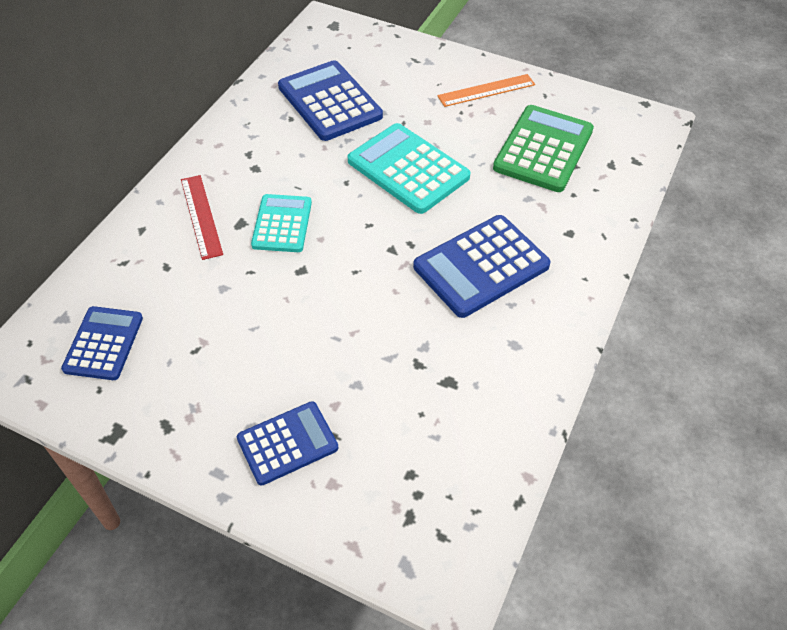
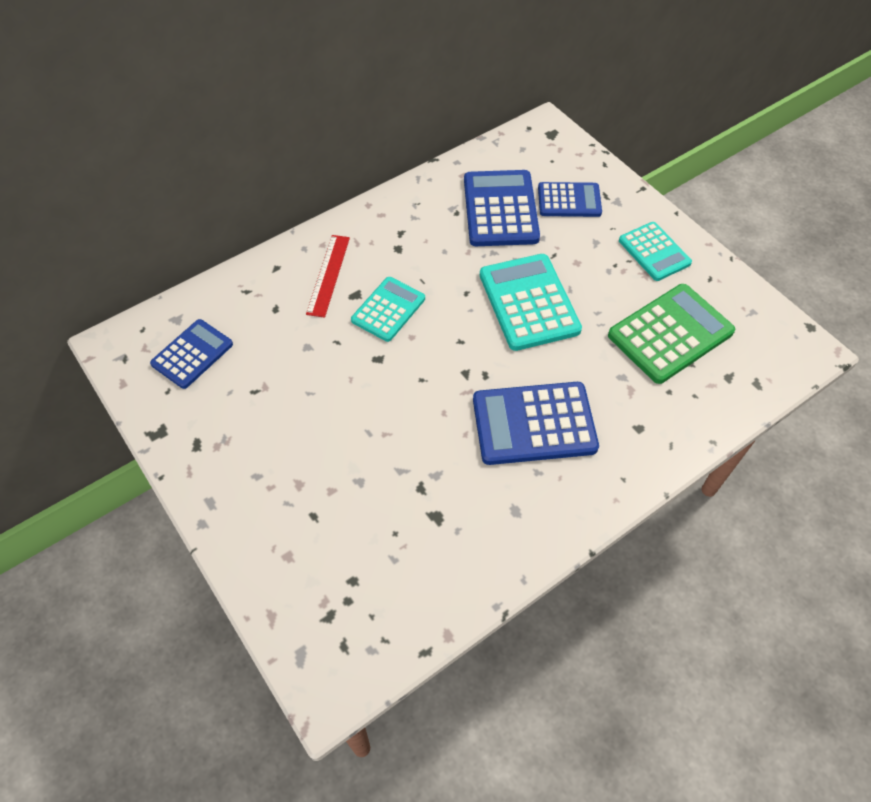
camera: 30 degrees right, 5 degrees up
blue calculator [237,401,338,485] -> blue calculator moved to [538,182,602,217]
orange ruler [437,74,535,107] -> turquoise calculator [619,222,692,281]

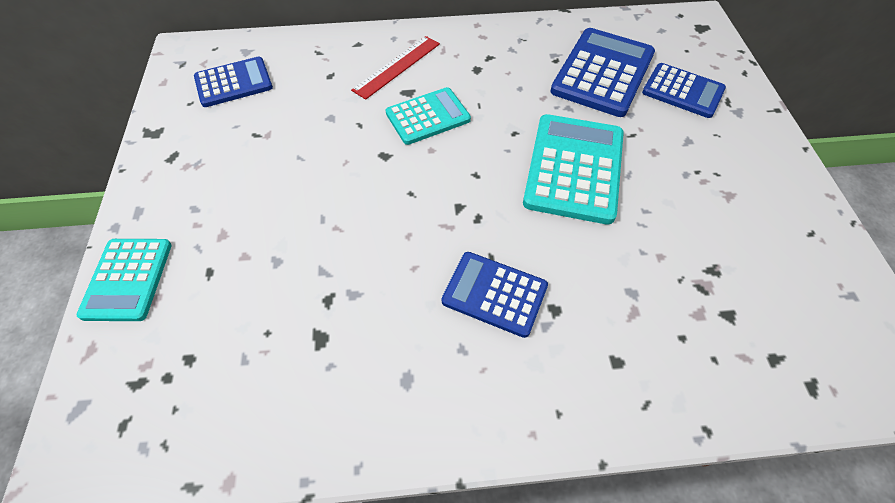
camera: 30 degrees right, 0 degrees up
blue calculator [473,382,599,465] -> blue calculator [442,252,548,338], size x0.64
green calculator [608,284,735,384] -> none
turquoise calculator [619,222,692,281] -> turquoise calculator moved to [77,239,172,321]

